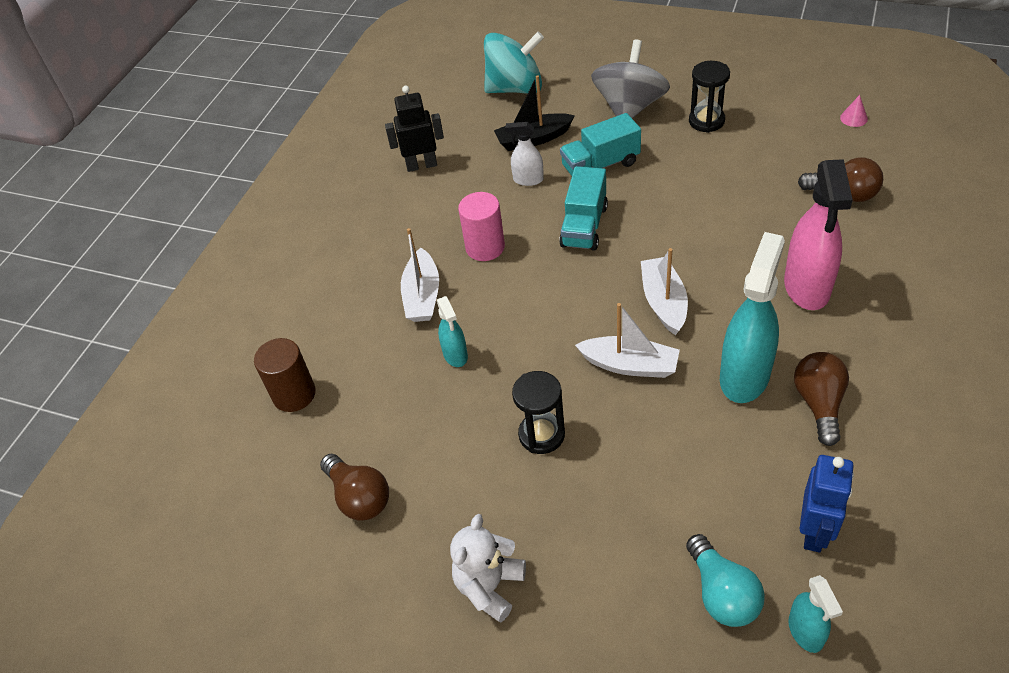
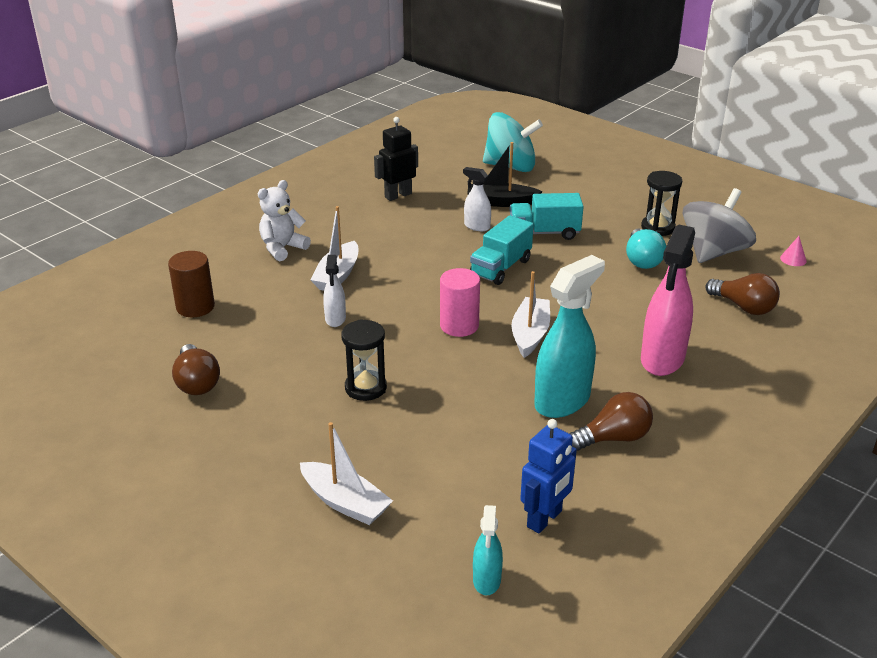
camera: 15 degrees right, 15 degrees down
black robot [385,86,444,172] -> black robot turned 45 degrees counterclockwise [374,117,418,201]
turquoise spray bottle [437,296,468,367] -> white spray bottle [323,255,346,327]
white teddy bear [450,514,526,623] -> white teddy bear moved to [258,180,311,261]
pink cylinder [458,192,505,261] -> pink cylinder moved to [440,268,480,337]
white boat [575,303,680,378] -> white boat moved to [300,422,393,525]
grey spinning top [591,40,670,118] -> grey spinning top moved to [683,188,756,263]
turquoise light bulb [686,534,765,627] -> turquoise light bulb moved to [626,229,666,269]
brown light bulb [794,352,849,446] -> brown light bulb turned 45 degrees clockwise [570,392,653,451]

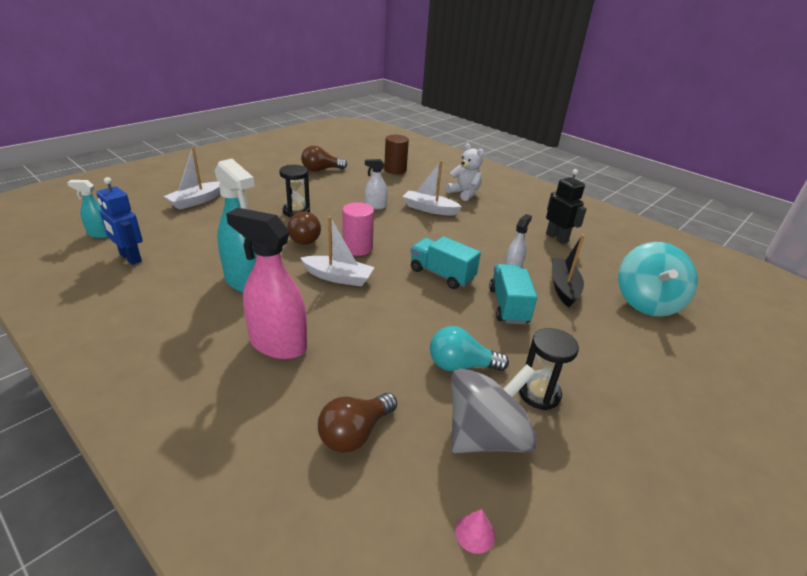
camera: 90 degrees right, 0 degrees up
brown light bulb [570,392,653,451] -> brown light bulb moved to [287,212,321,245]
grey spinning top [683,188,756,263] -> grey spinning top turned 75 degrees counterclockwise [451,364,537,453]

